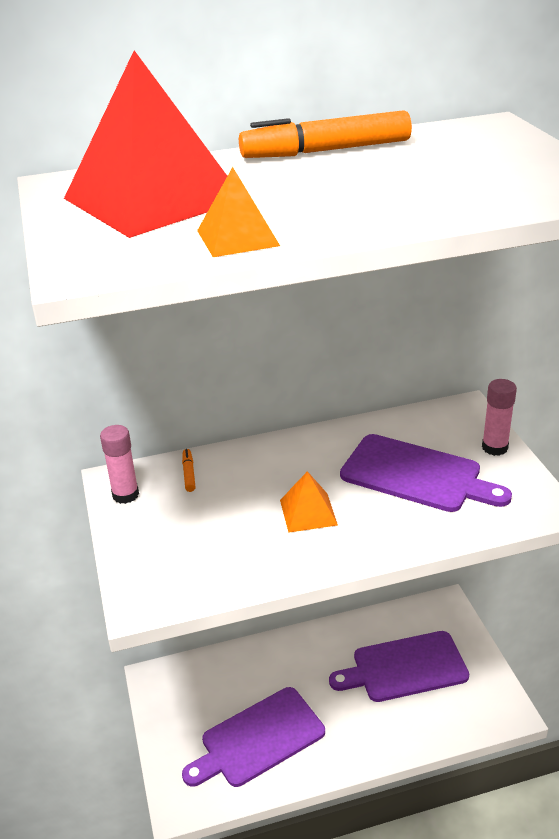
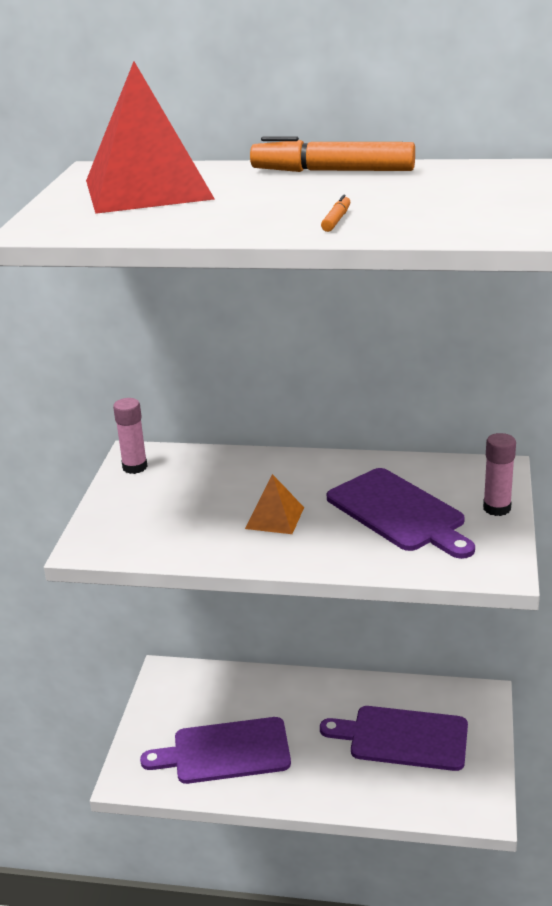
camera: 25 degrees right, 5 degrees down
orange marker [182,449,195,492] -> orange marker moved to [321,195,350,232]
orange pyramid [197,167,280,257] -> none

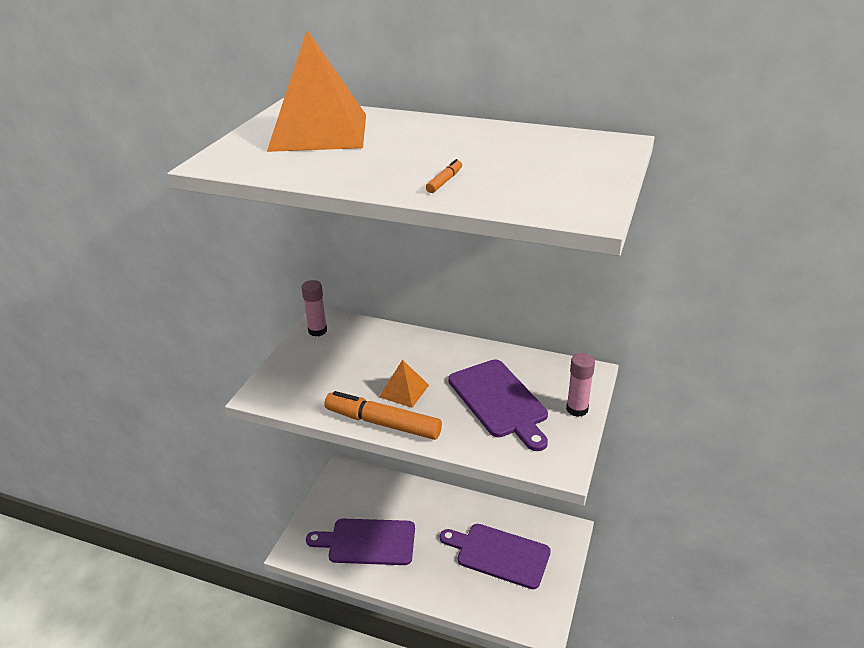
camera: 10 degrees right, 5 degrees up
red pyramid [86,61,215,214] -> orange pyramid [267,30,366,152]
orange marker [250,136,415,172] -> orange marker moved to [324,391,442,440]

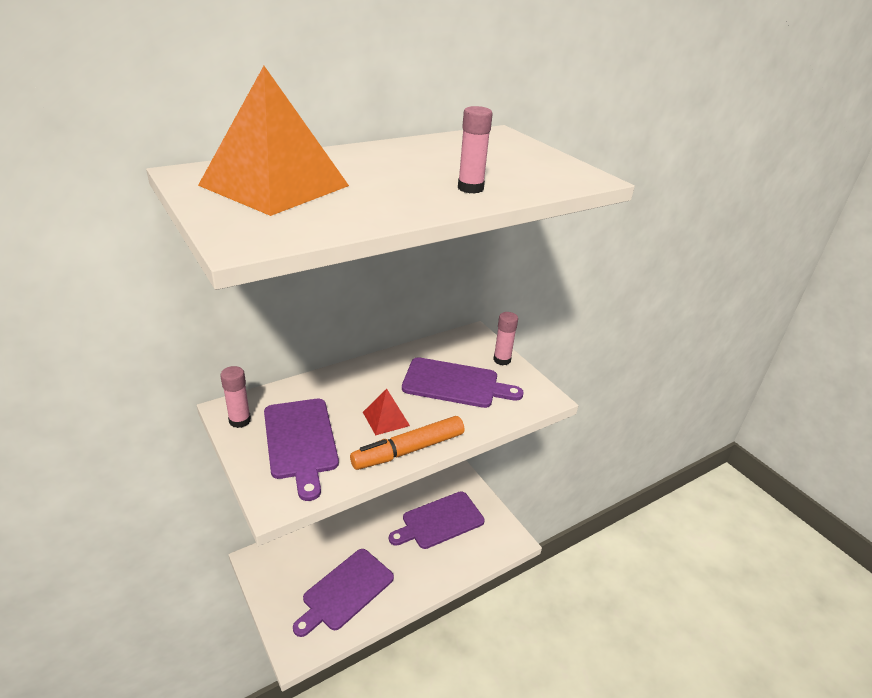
camera: 55 degrees left, 0 degrees up
orange pyramid [379,360,429,408] -> red pyramid [363,389,410,435]
orange marker [426,159,462,193] -> pink glue stick [458,106,493,194]
none -> purple cutting board [264,399,339,501]

